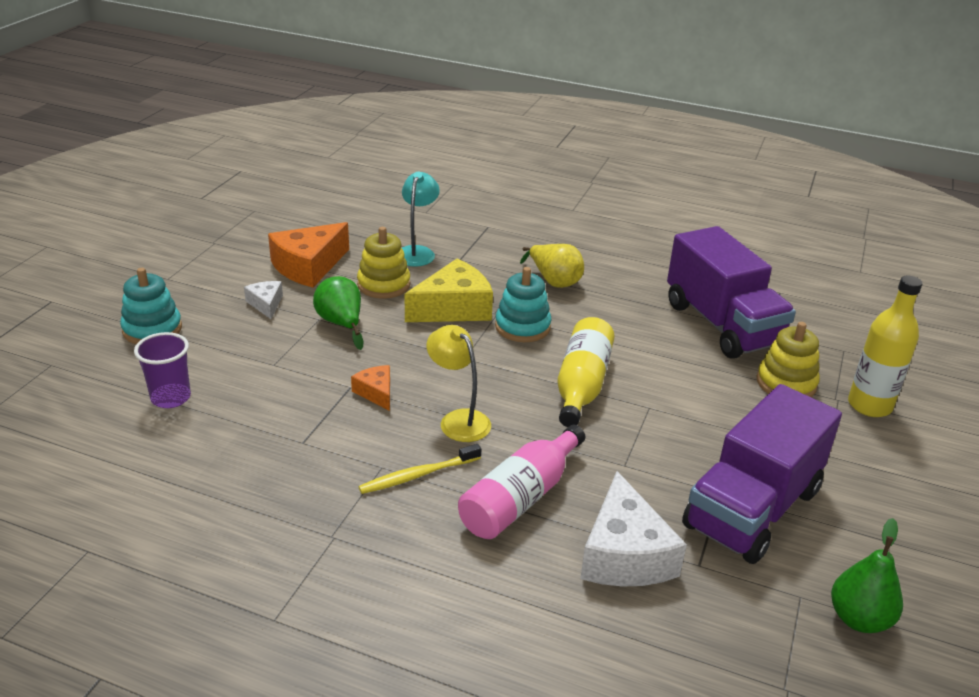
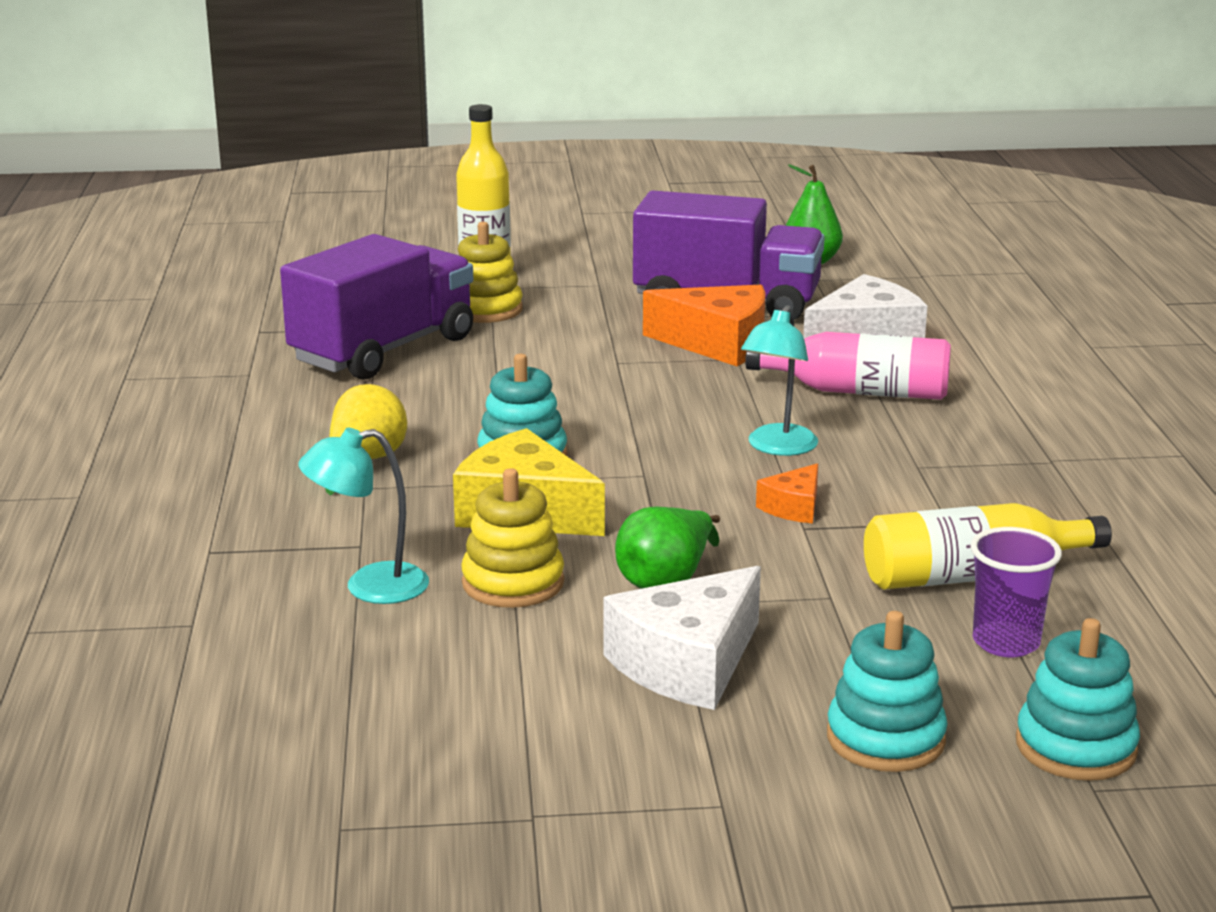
camera: 115 degrees left, 10 degrees down
white cheese [244,281,283,319] -> white cheese [603,566,761,710], size x1.95
orange cheese [268,222,349,288] -> orange cheese moved to [643,285,766,366]
yellow toothbrush [358,444,481,494] -> none
yellow lamp [426,325,491,442] -> turquoise lamp [741,305,818,456]
yellow bottle [557,317,615,427] -> yellow bottle moved to [864,503,1112,590]
none -> turquoise stacking toy [1016,618,1140,781]

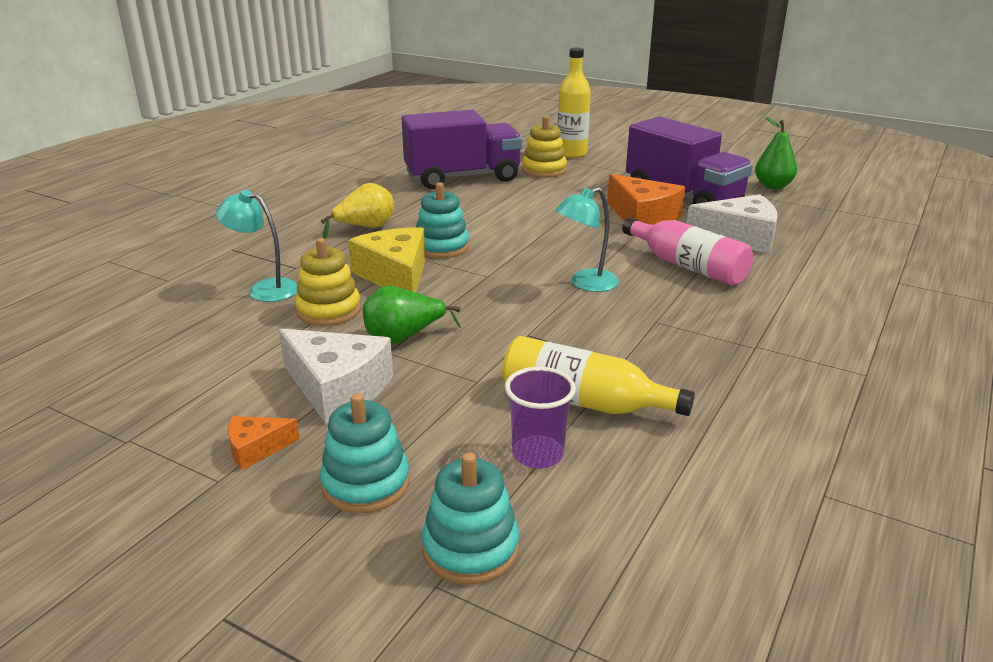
camera: 35 degrees right, 5 degrees up
white cheese [603,566,761,710] -> white cheese turned 135 degrees counterclockwise [279,329,393,424]
orange cheese [756,463,818,523] -> orange cheese moved to [228,416,300,470]

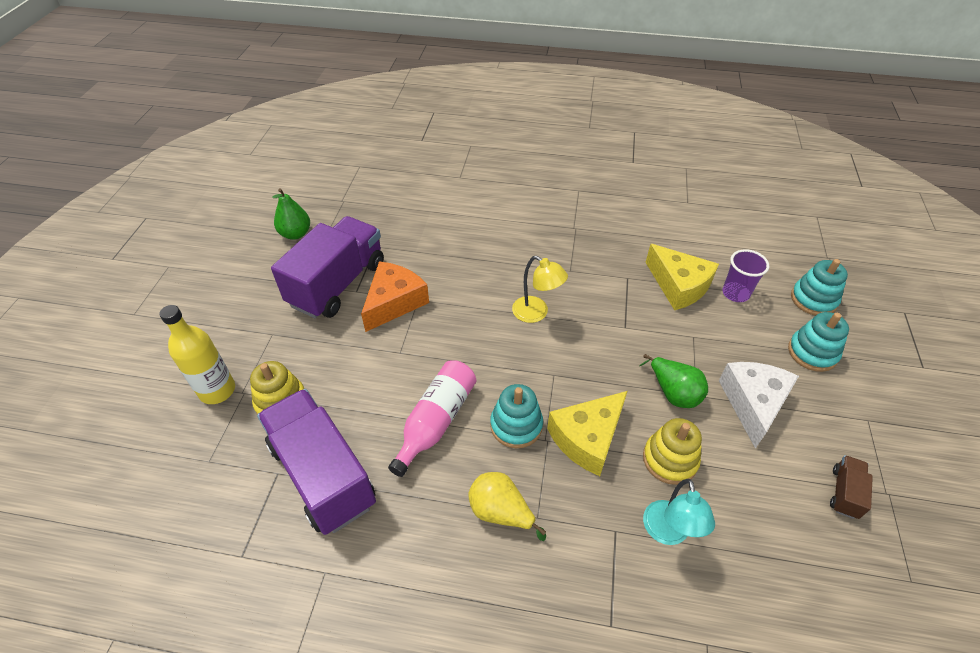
camera: 110 degrees left, 20 degrees up
orange cheese [228,416,300,470] -> none
yellow bottle [502,336,695,416] -> yellow cheese [645,244,719,310]
turquoise lamp [555,187,619,292] -> yellow lamp [512,256,568,323]
pink bottle [622,217,753,286] -> pink bottle moved to [388,360,476,477]
white cheese [686,194,778,254] -> none
none -> brown truck [830,455,873,519]

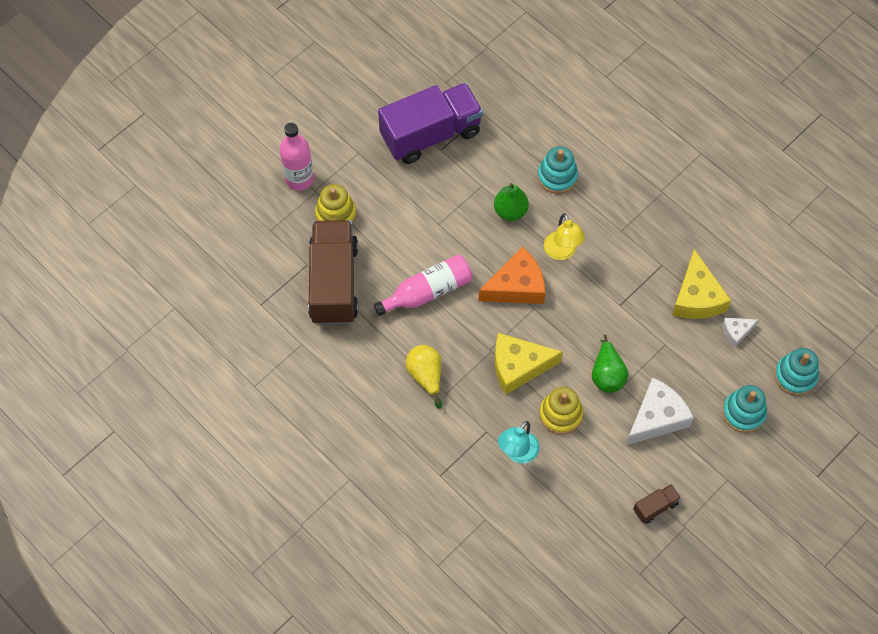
camera: 35 degrees right, 15 degrees up
yellow bottle [159,305,235,404] -> pink bottle [280,123,314,191]
purple truck [257,389,376,535] -> brown truck [308,220,358,325]
green pear [272,188,310,240] -> green pear moved to [494,183,529,221]
orange cheese [361,261,429,332] -> orange cheese moved to [478,247,545,304]
turquoise stacking toy [490,384,543,448] -> turquoise stacking toy moved to [538,146,578,194]
purple cup [722,249,769,302] -> white cheese [723,318,758,347]

